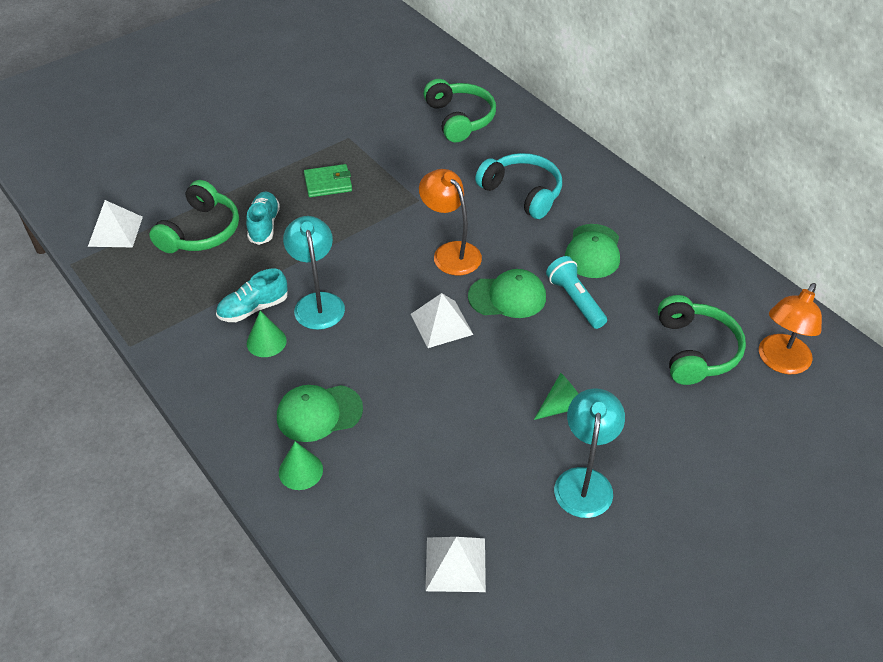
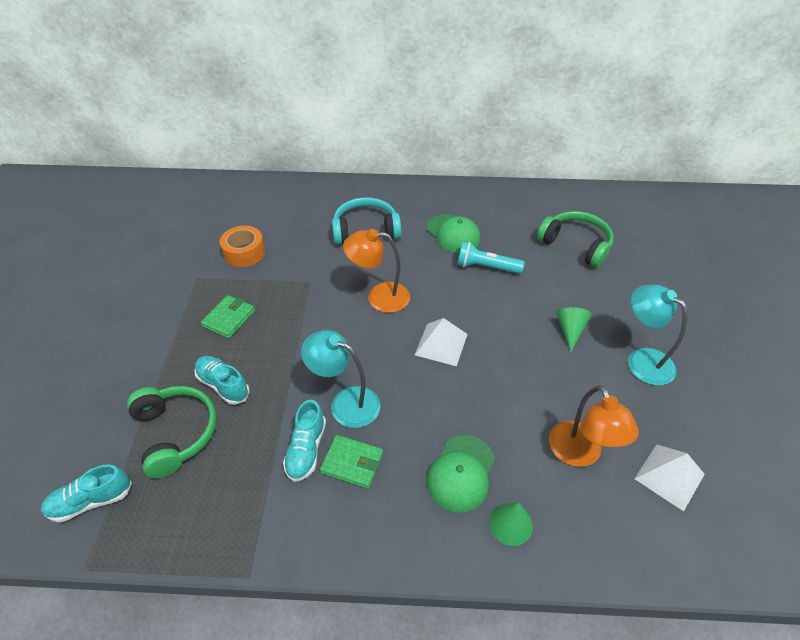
camera: 50 degrees left, 0 degrees up
white pyramid [88,200,143,247] -> turquoise shoe [41,465,132,523]
green cone [247,311,287,357] -> green wallet [320,435,383,489]
green headphones [423,79,496,142] -> none
green cap [468,269,546,318] -> none
orange lamp [759,283,822,374] -> orange lamp moved to [549,385,639,467]
none -> orange tape [220,226,265,267]

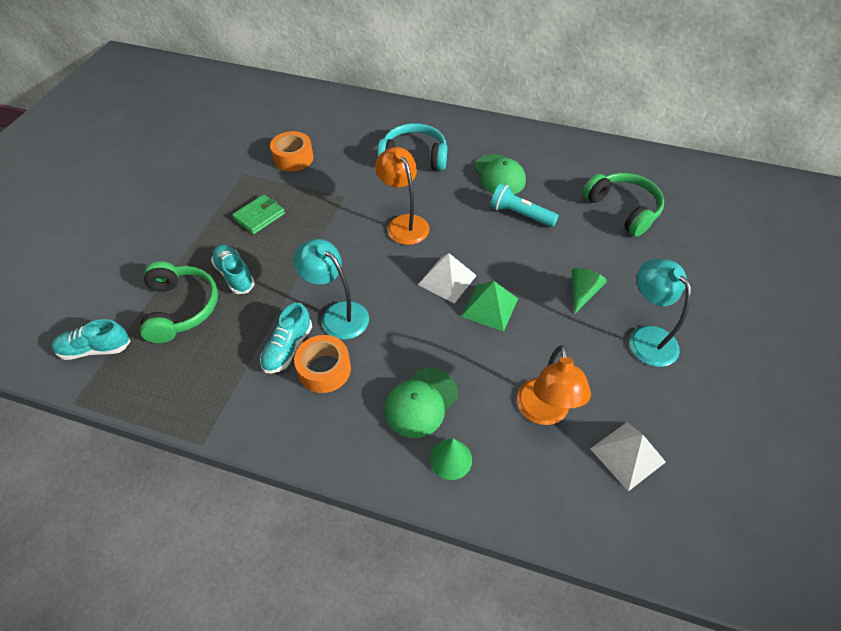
camera: 15 degrees right, 5 degrees up
green wallet [320,435,383,489] -> orange tape [294,335,351,393]
orange lamp [343,229,410,313] -> orange lamp turned 45 degrees clockwise [375,147,430,245]
none -> green pyramid [461,281,518,332]

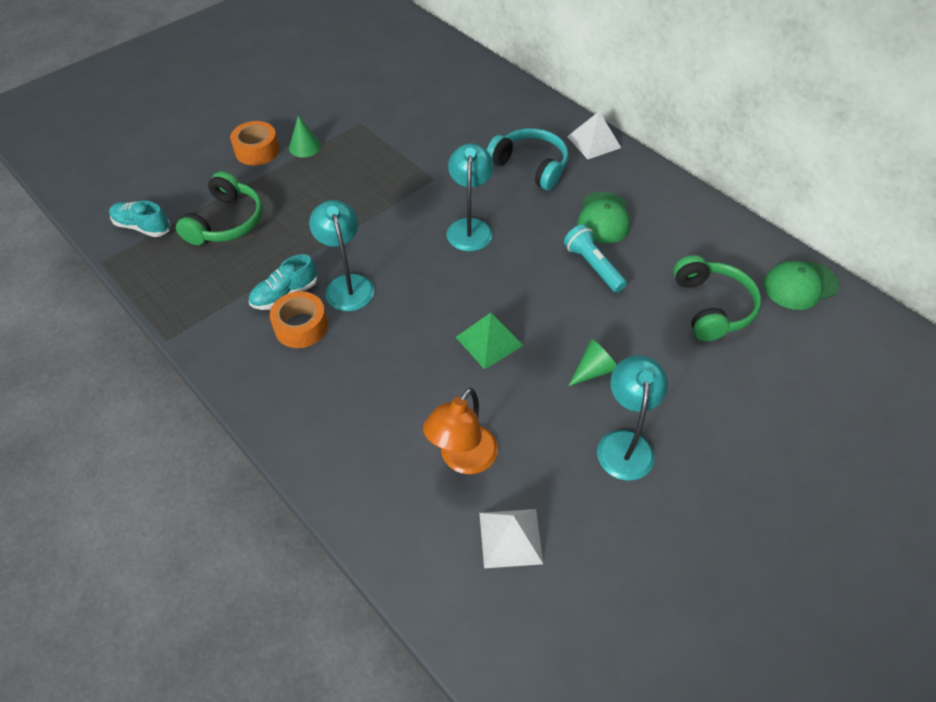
camera: 30 degrees right, 0 degrees up
turquoise shoe [211,245,255,294] -> none
green wallet [232,194,285,234] -> none
orange tape [270,131,313,172] -> orange tape moved to [230,121,279,165]
orange lamp [375,147,430,245] -> turquoise lamp [446,143,493,251]
green cap [384,368,458,438] -> green cap moved to [764,261,839,310]
white pyramid [418,253,477,304] -> white pyramid moved to [567,111,621,159]
green cone [430,438,472,480] -> green cone moved to [289,116,321,157]

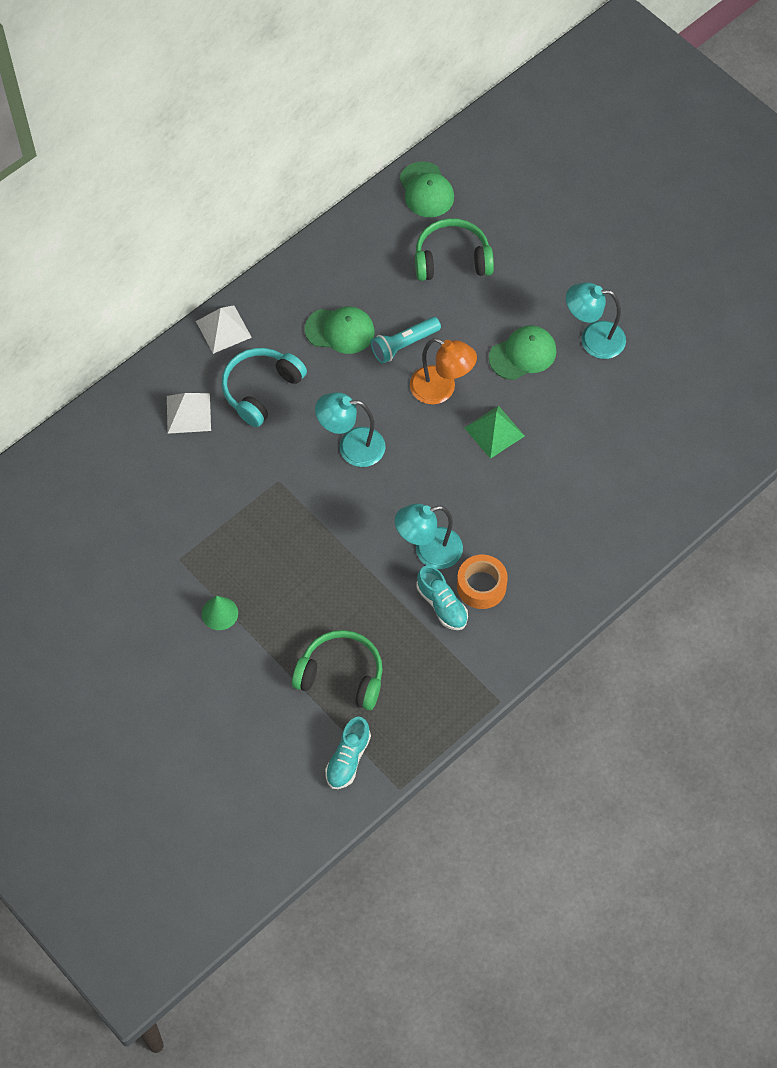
camera: 90 degrees left, 10 degrees up
orange tape [230,121,279,165] -> none
orange lamp [423,388,498,474] -> orange lamp moved to [410,338,477,404]
white pyramid [479,509,543,568] -> white pyramid moved to [167,393,211,434]
green cone [569,339,617,386] -> green cap [489,325,557,380]

